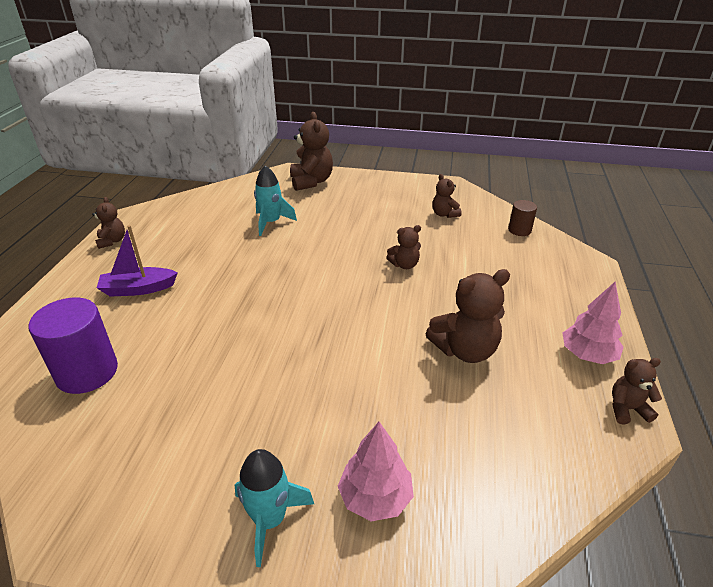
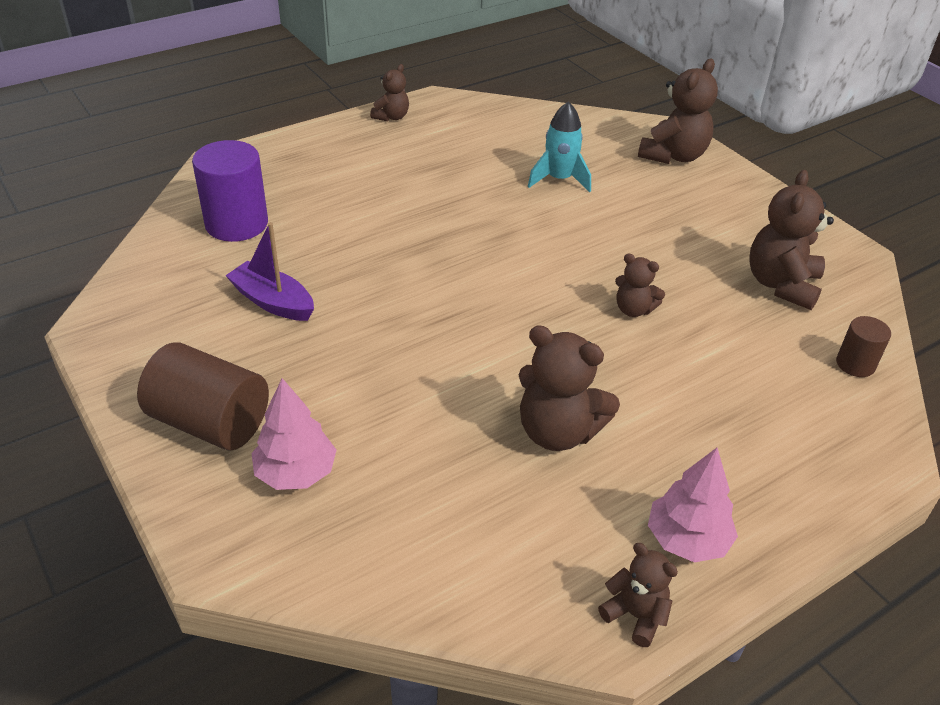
camera: 45 degrees right, 5 degrees up
purple boat [97,225,178,297] -> purple boat moved to [225,222,314,321]
turquoise rocket [235,449,314,567] -> brown cylinder [137,342,269,450]
brown teddy bear [432,174,462,218] -> brown teddy bear [749,170,834,310], size x1.76

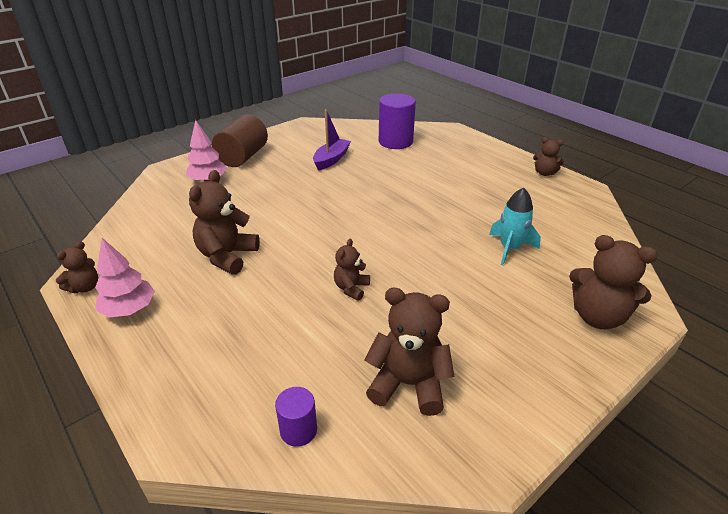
camera: 85 degrees right, 5 degrees down
brown cylinder [836,316,891,377] -> purple cylinder [275,387,317,447]

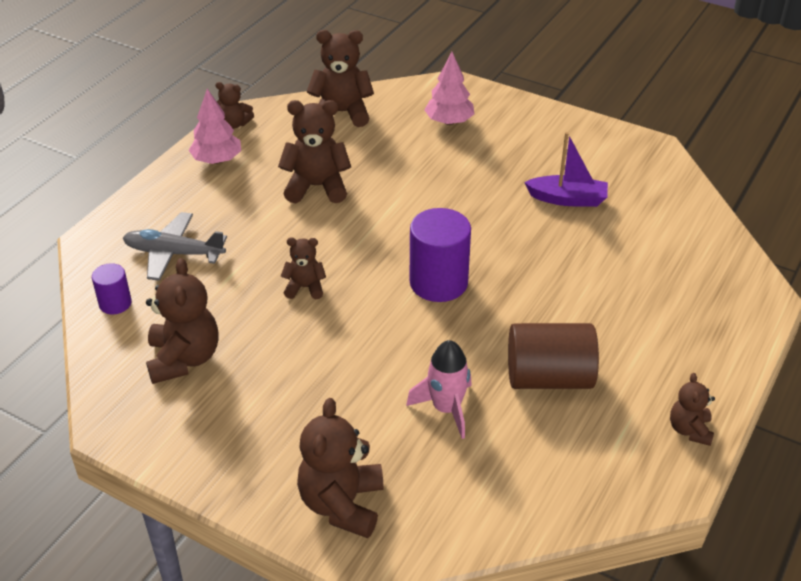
camera: 70 degrees right, 5 degrees up
brown cylinder [212,114,268,167] -> brown cylinder moved to [508,323,599,389]
purple cylinder [379,93,416,149] -> purple cylinder moved to [410,208,471,302]
turquoise rocket [489,187,541,265] -> pink rocket [406,340,472,439]
none -> grey plane [123,212,227,281]
none -> brown teddy bear [307,30,374,127]

